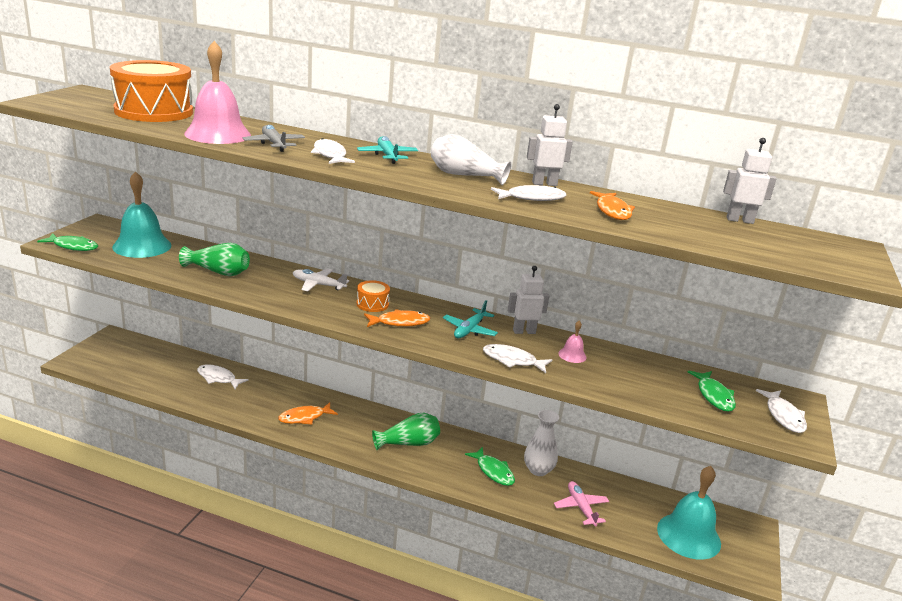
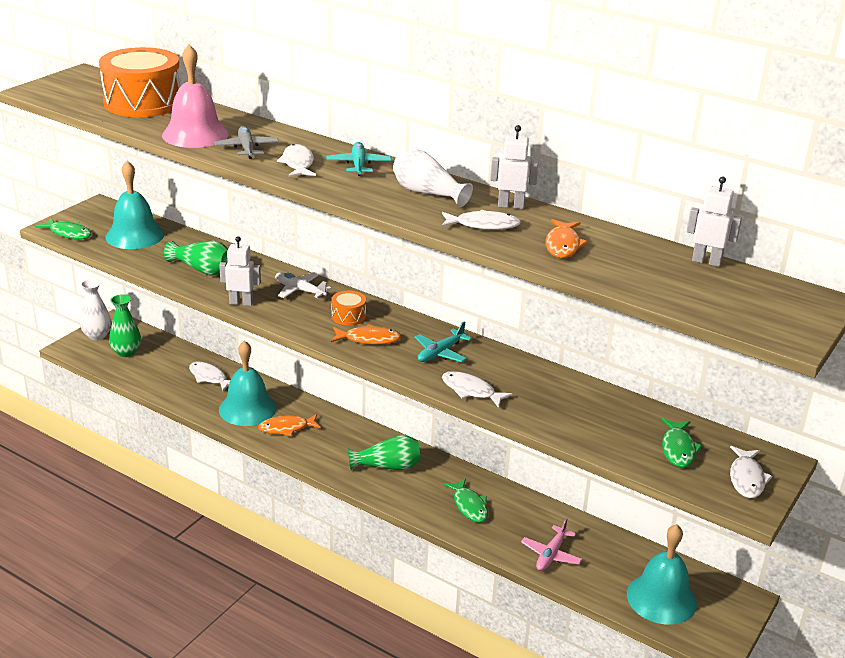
camera: 15 degrees right, 5 degrees up
white robot [508,266,549,334] -> white robot moved to [219,236,261,306]
white vase [524,410,559,476] -> white vase moved to [80,279,112,340]
pink plane [554,481,609,526] -> pink plane turned 150 degrees counterclockwise [521,518,582,571]
pink bell [558,321,587,363] -> none
none -> green vase [109,294,141,357]
none -> turquoise bell [219,341,277,426]

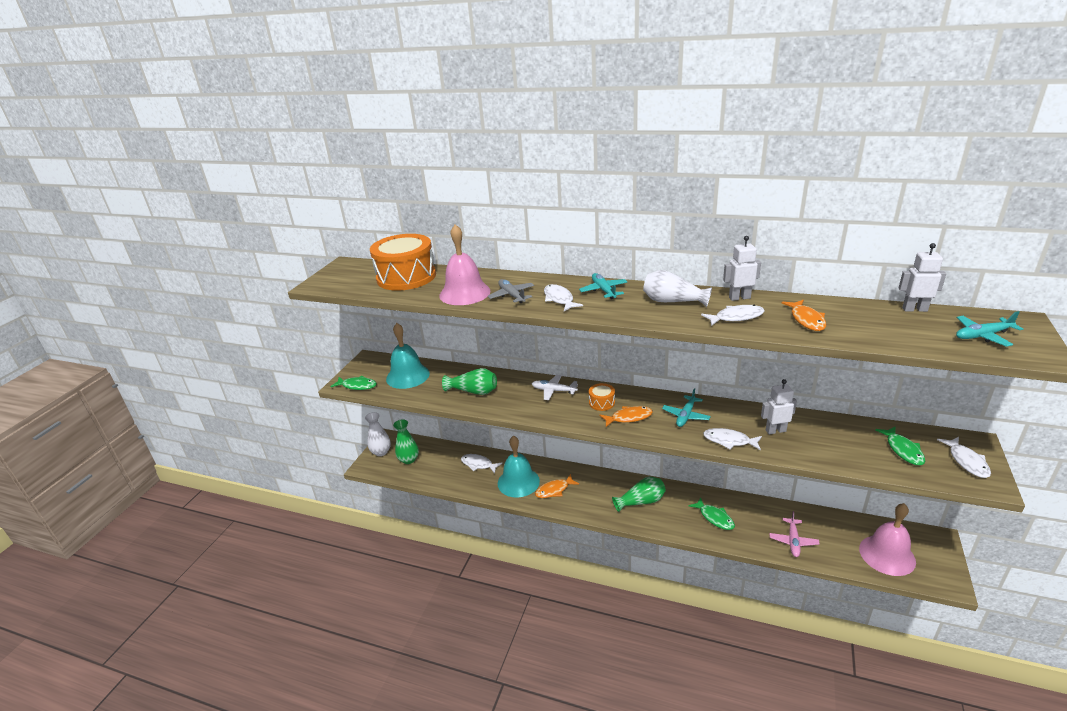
camera: 10 degrees left, 0 degrees up
white robot [219,236,261,306] -> white robot moved to [761,379,797,434]
turquoise bell [627,524,697,625] -> pink bell [859,503,916,576]
none -> turquoise plane [956,311,1023,347]

